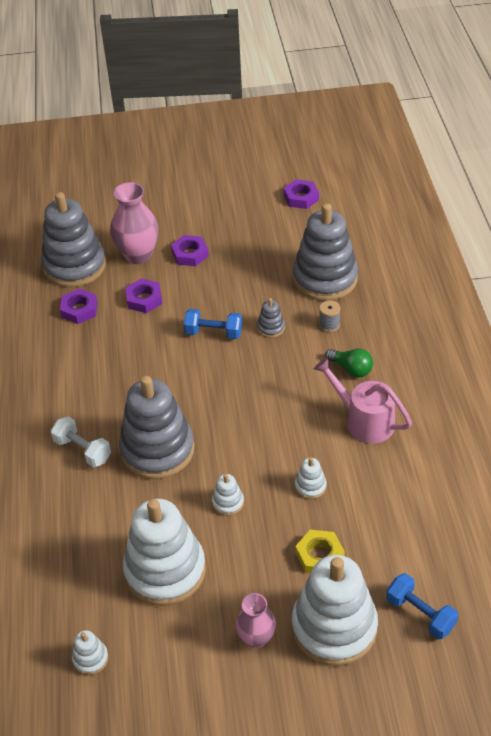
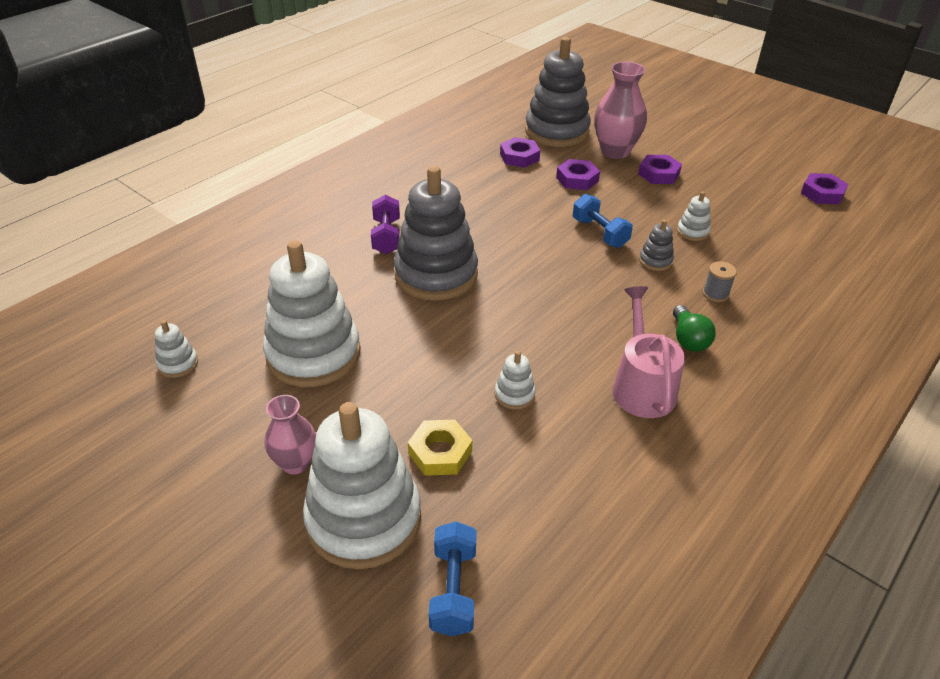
camera: 45 degrees right, 5 degrees down
white dumbbell [51,416,111,467] -> purple dumbbell [371,195,400,254]
white stacking toy [212,474,244,516] -> white stacking toy moved to [677,191,711,241]
grey stacking toy [293,203,358,301] -> none

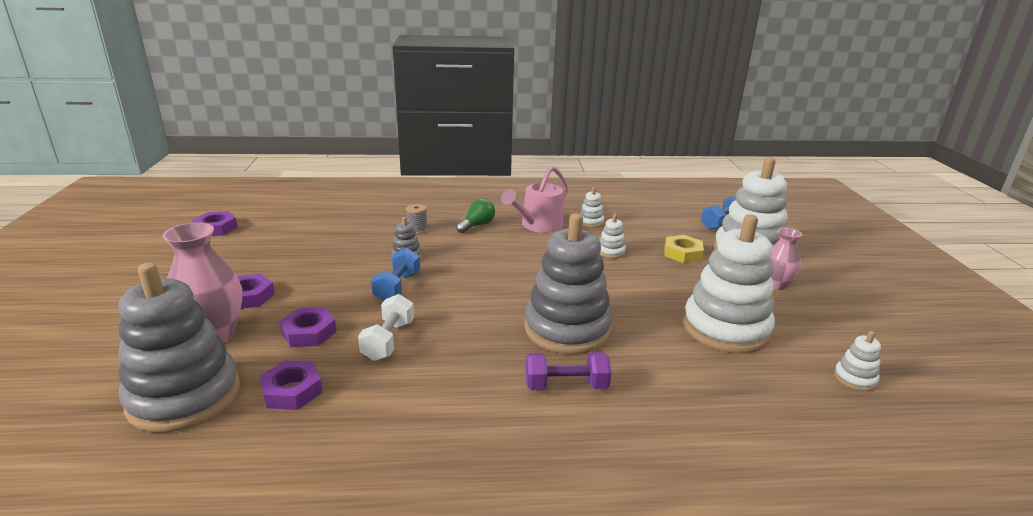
camera: 135 degrees left, 15 degrees down
purple dumbbell [371,195,400,254] -> purple dumbbell turned 45 degrees clockwise [526,352,611,390]
white stacking toy [677,191,711,241] -> white stacking toy moved to [580,187,604,228]
none -> white dumbbell [358,294,414,361]

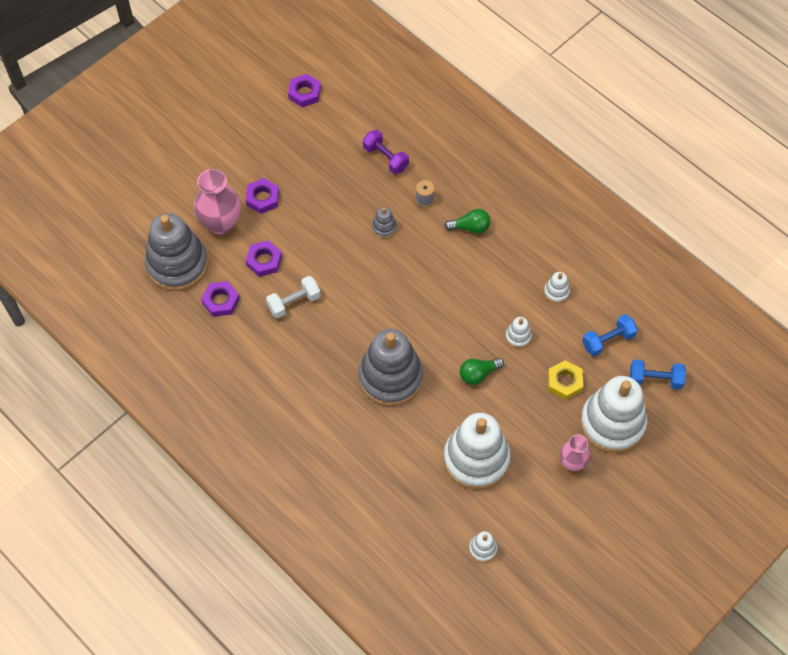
camera: 50 degrees right, 35 degrees up
blue dumbbell [371,248,420,301] -> blue dumbbell moved to [582,314,638,357]
pink watering can [501,166,568,233] -> none
purple dumbbell [526,352,611,390] -> purple dumbbell moved to [363,130,409,174]
none -> green light bulb [460,358,504,385]

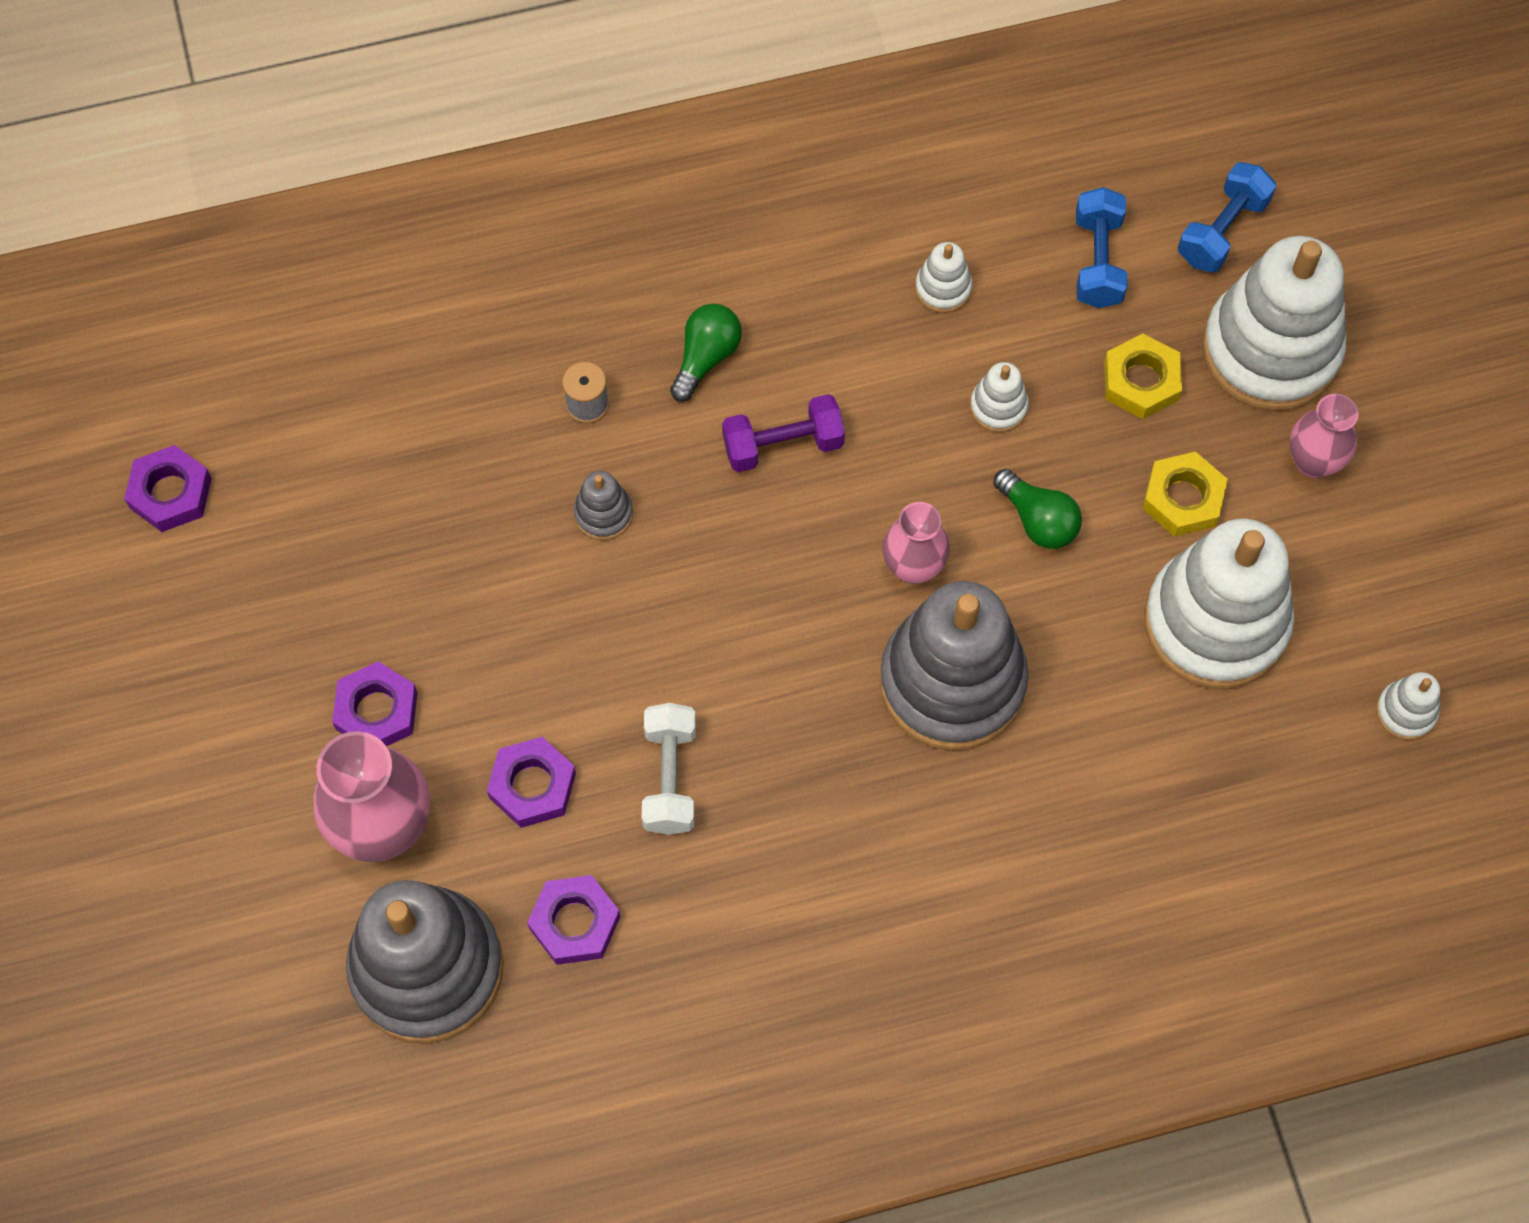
camera: 60 degrees left, 5 degrees up
purple dumbbell [363,130,409,174] -> purple dumbbell moved to [722,394,845,472]
green light bulb [460,358,504,385] -> green light bulb turned 45 degrees counterclockwise [993,469,1082,549]
none -> pink vase [882,502,950,584]
none -> yellow nut [1142,451,1228,537]

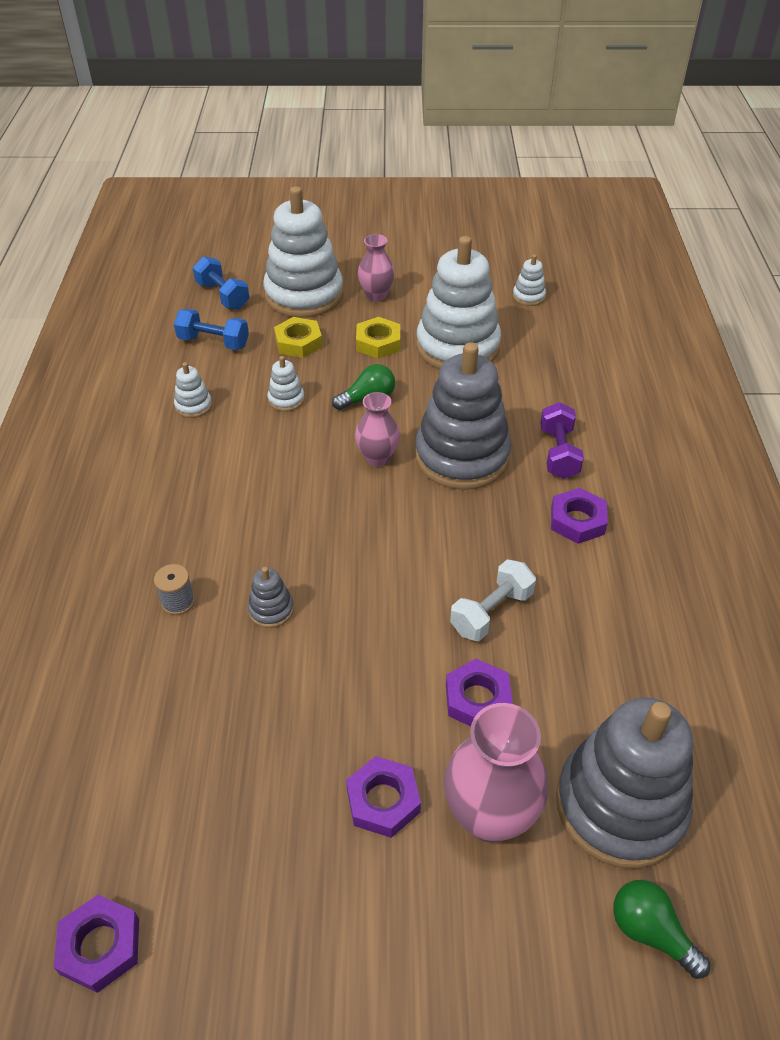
camera: 75 degrees left, 20 degrees down
purple nut [527,875,620,965] -> purple nut moved to [551,488,608,544]
white dumbbell [642,703,696,835] -> white dumbbell turned 60 degrees counterclockwise [450,560,536,641]
green light bulb [670,304,742,402] -> green light bulb moved to [613,880,710,979]
purple dumbbell [722,394,845,472] -> purple dumbbell moved to [540,402,584,479]

